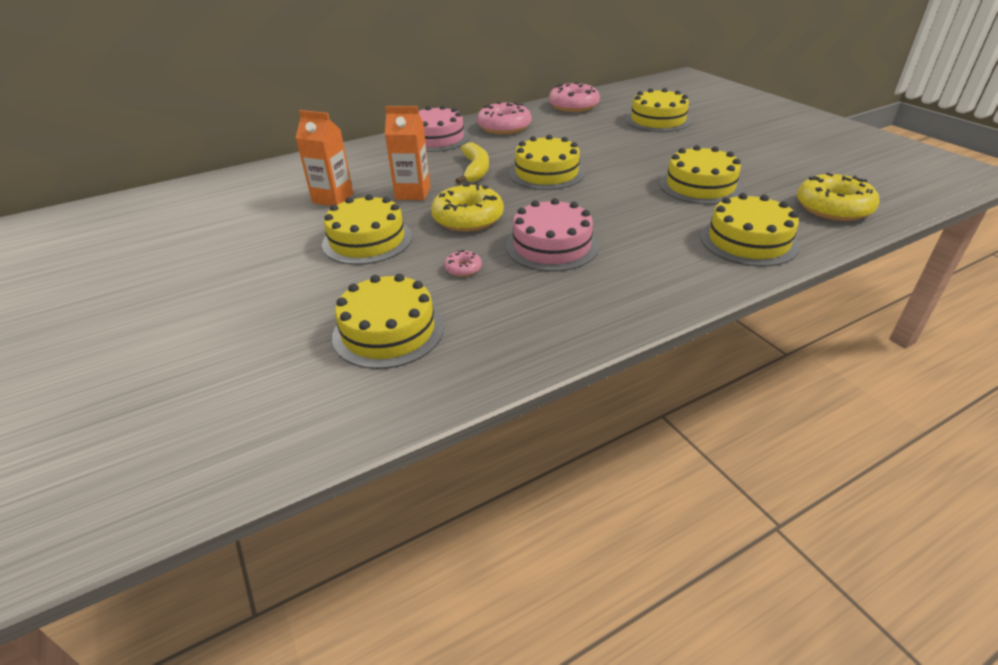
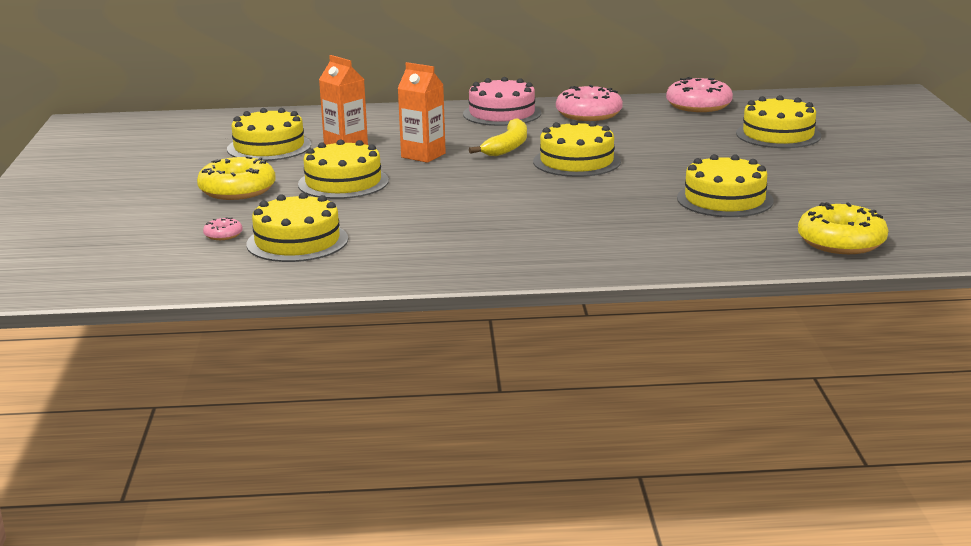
camera: 25 degrees right, 15 degrees down
yellow donut [431,183,504,232] -> yellow donut moved to [197,156,276,200]
pink donut [444,250,482,277] -> pink donut moved to [203,217,243,240]
pink cake [506,198,599,272] -> none
yellow cake [700,193,799,267] -> yellow cake moved to [227,108,311,161]

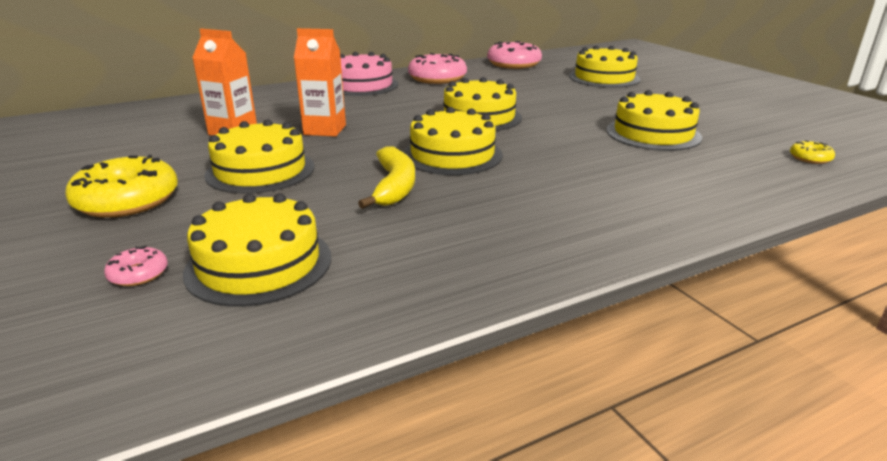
camera: 25 degrees left, 5 degrees up
yellow cake [227,108,311,161] -> yellow cake moved to [403,107,503,175]
yellow banana [469,119,527,156] -> yellow banana moved to [358,146,415,209]
yellow donut [798,202,888,254] -> yellow donut [790,140,835,164], size x0.46

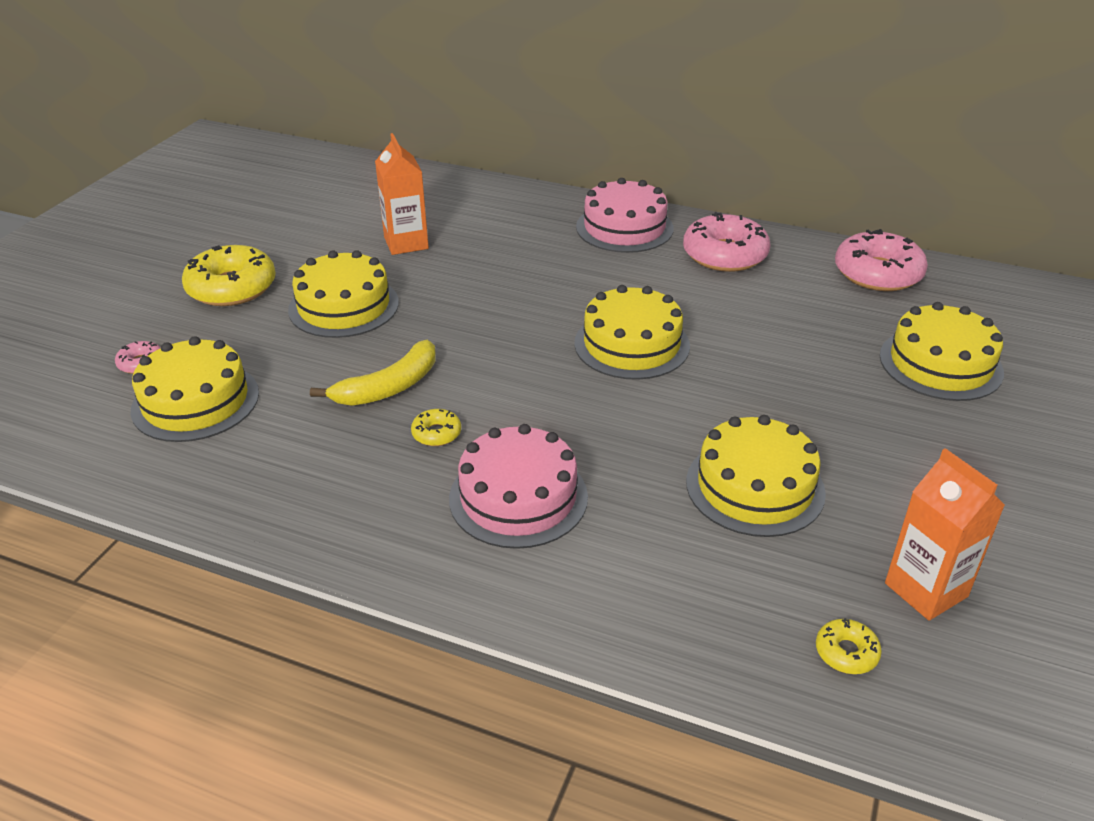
camera: 50 degrees right, 10 degrees up
orange carton [294,28,346,137] -> orange carton moved to [885,448,1005,621]
yellow cake [403,107,503,175] -> none
none -> yellow donut [411,409,461,446]
none -> pink cake [449,424,588,549]

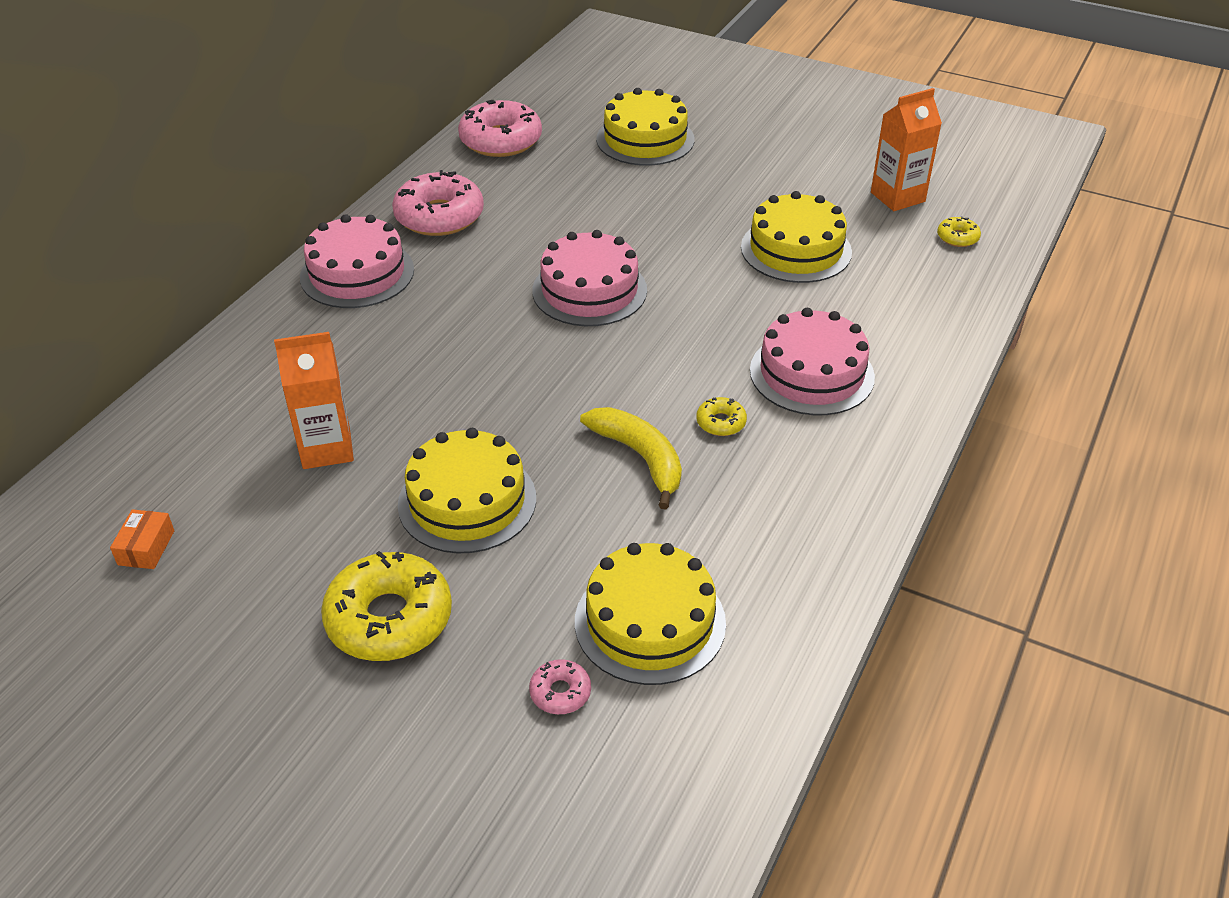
camera: 85 degrees left, 5 degrees up
yellow cake [574,285,690,380] -> pink cake [532,230,647,326]
none -> orange box [110,509,174,569]

